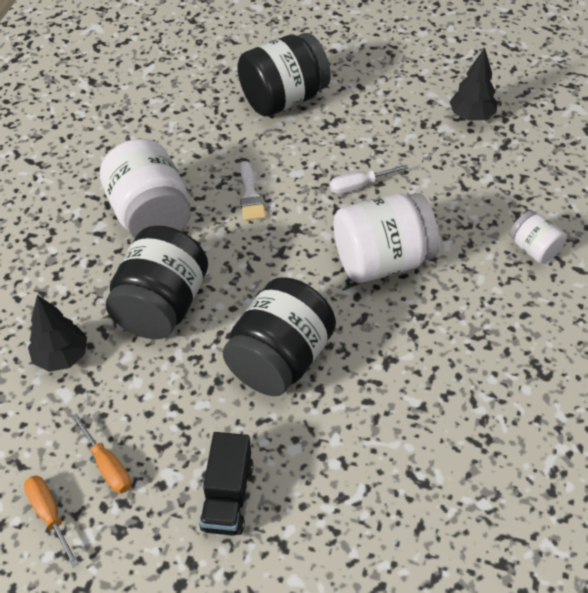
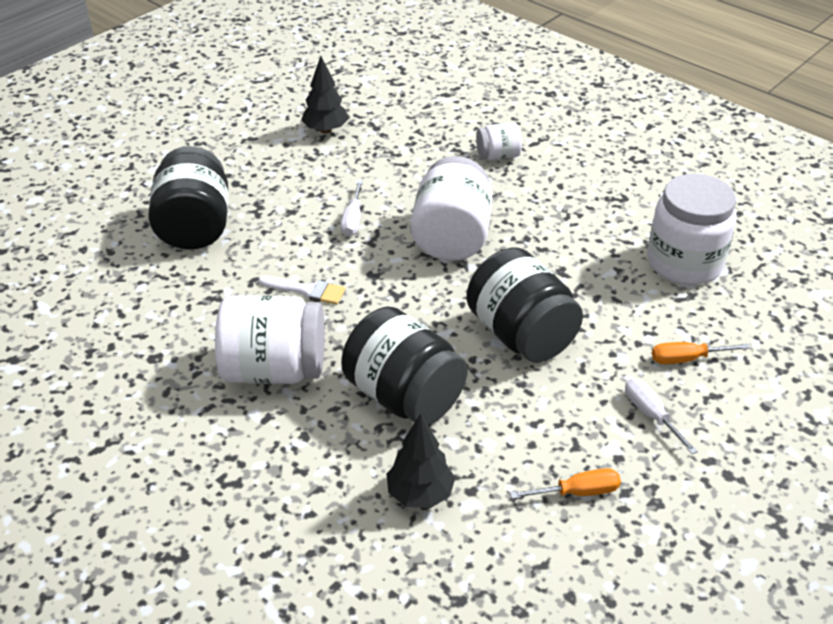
camera: 65 degrees left, 10 degrees down
orange screwdriver [24,475,79,568] -> orange screwdriver moved to [652,342,750,364]
black truck [199,432,253,536] -> white screwdriver [625,378,698,454]
none -> white jar [647,174,737,285]

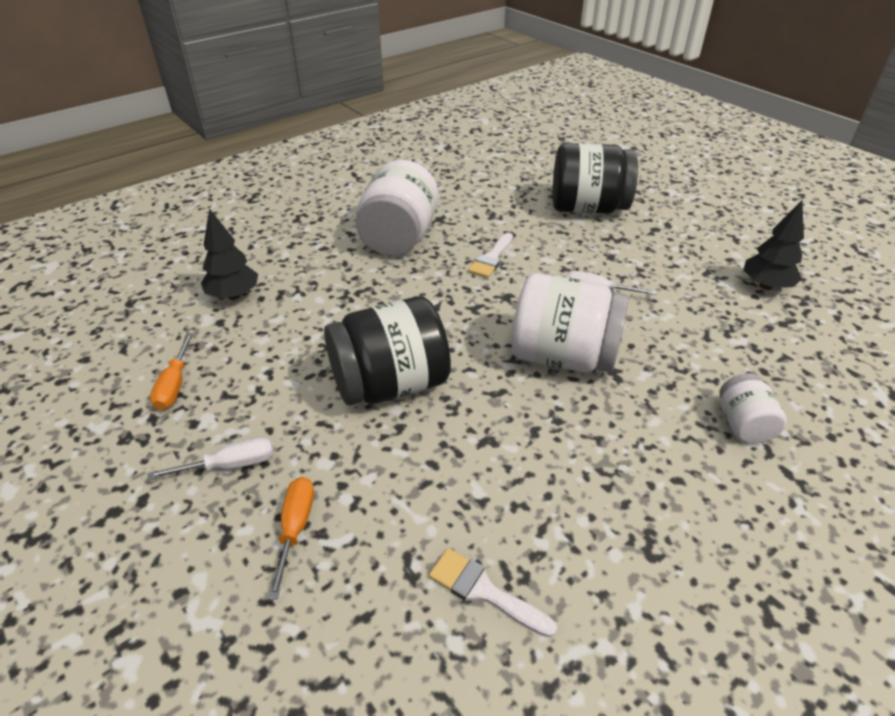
camera: 100 degrees right, 0 degrees up
black jar [341,307,468,425] -> none
white jar [647,174,737,285] -> white brush [429,548,557,638]

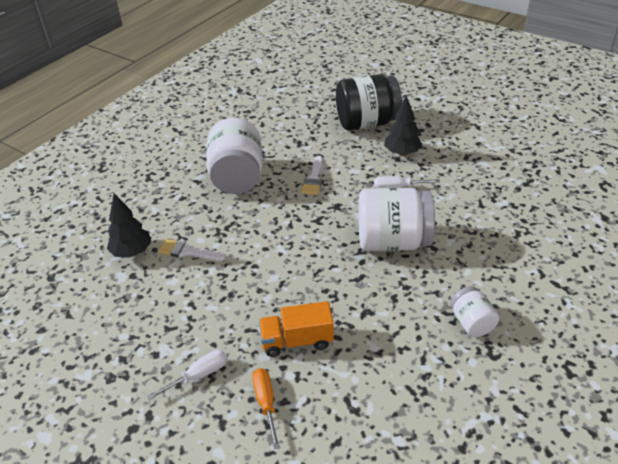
camera: 15 degrees left, 0 degrees up
orange screwdriver [150,333,193,410] -> none
black jar [324,296,451,405] -> none
white brush [429,548,557,638] -> white brush moved to [158,239,226,261]
white jar [719,374,787,444] -> white jar moved to [451,286,499,337]
black tree [743,200,804,290] -> black tree moved to [384,95,422,156]
none -> orange truck [259,301,334,357]

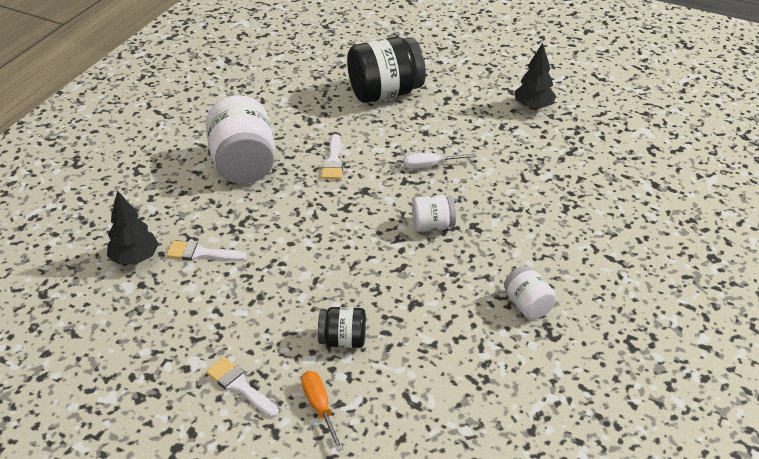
camera: 10 degrees left, 0 degrees up
white screwdriver [147,350,228,400] -> white brush [206,357,279,418]
orange truck [259,301,334,357] -> black jar [318,307,366,348]
white jar [358,188,435,251] -> white jar [412,195,456,232], size x0.51
black tree [384,95,422,156] -> black tree moved to [514,43,557,110]

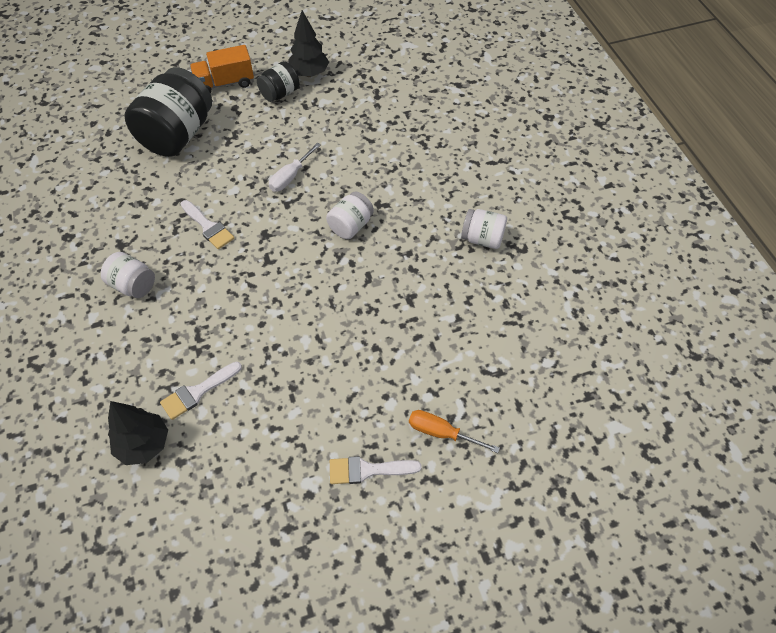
camera: 45 degrees left, 15 degrees up
white jar [206,95,275,184] -> white jar [101,252,155,298], size x0.51
black jar [318,307,366,348] -> black jar moved to [257,61,300,102]
none -> orange truck [190,45,254,94]

